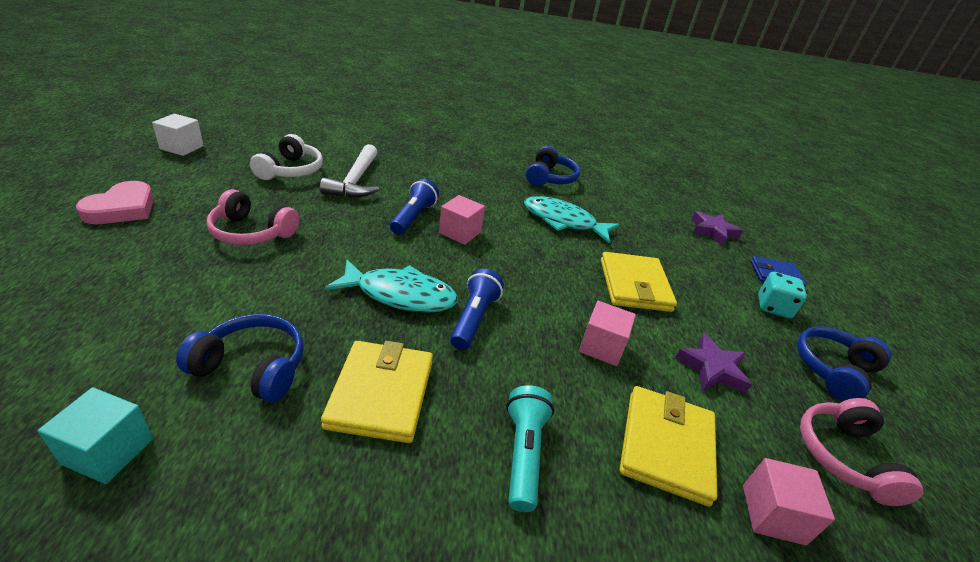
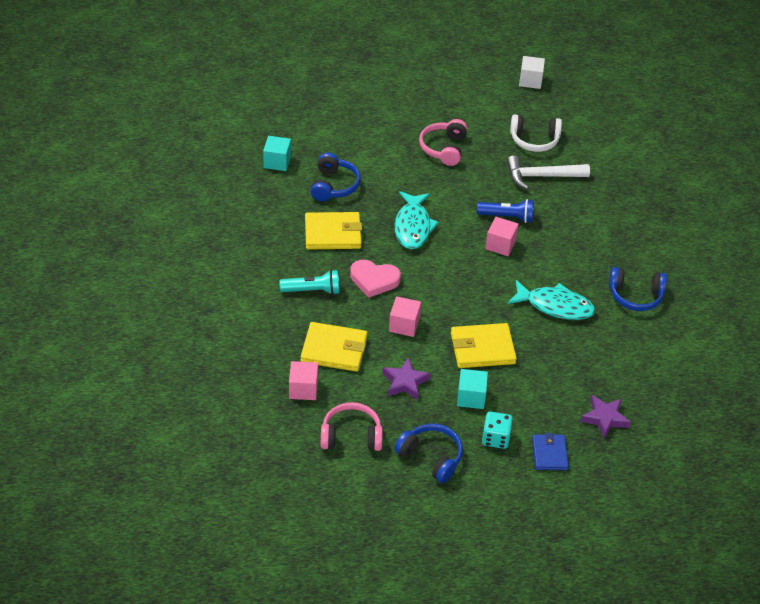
camera: 85 degrees right, 10 degrees up
pink heart [76,181,154,224] -> pink heart moved to [350,260,401,298]
blue flashlight [450,269,504,350] -> none
turquoise fish [524,196,620,243] -> turquoise fish turned 90 degrees clockwise [508,280,595,320]
none -> turquoise cube [457,369,488,409]

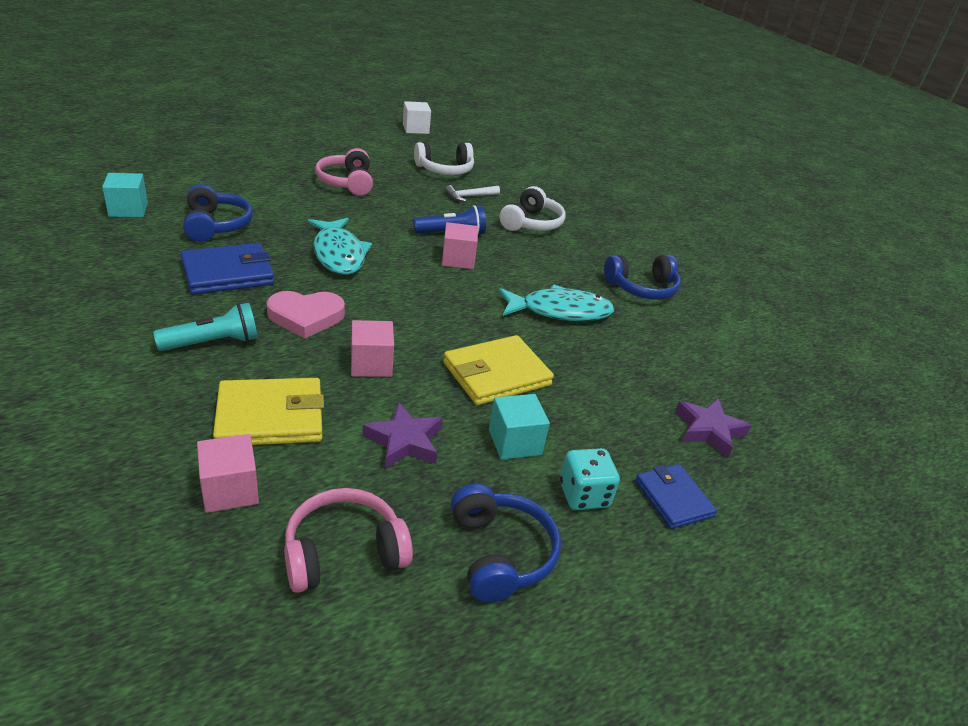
camera: 25 degrees left, 10 degrees down
yellow wallet [305,212,362,250] -> blue wallet [180,243,275,295]
blue headphones [395,424,463,483] -> blue headphones turned 60 degrees clockwise [451,484,561,603]
white hammer [507,155,590,189] -> white hammer [445,185,500,202], size x0.57
none -> white headphones [500,186,566,231]

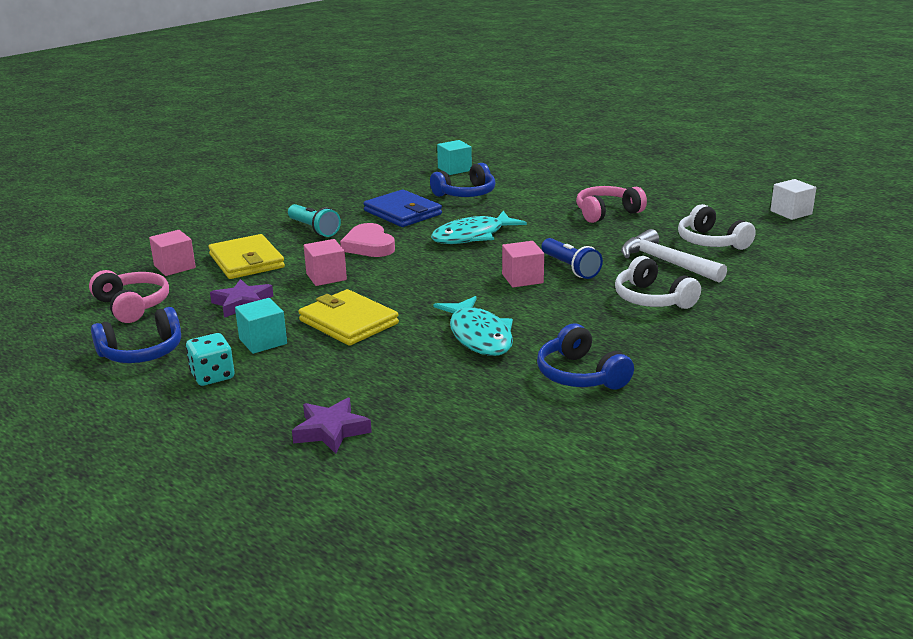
camera: 80 degrees right, 10 degrees down
white hammer [445,185,500,202] -> white hammer [621,229,727,283], size x1.75
white headphones [500,186,566,231] -> white headphones turned 45 degrees clockwise [615,256,701,309]
blue wallet [635,464,717,529] -> none

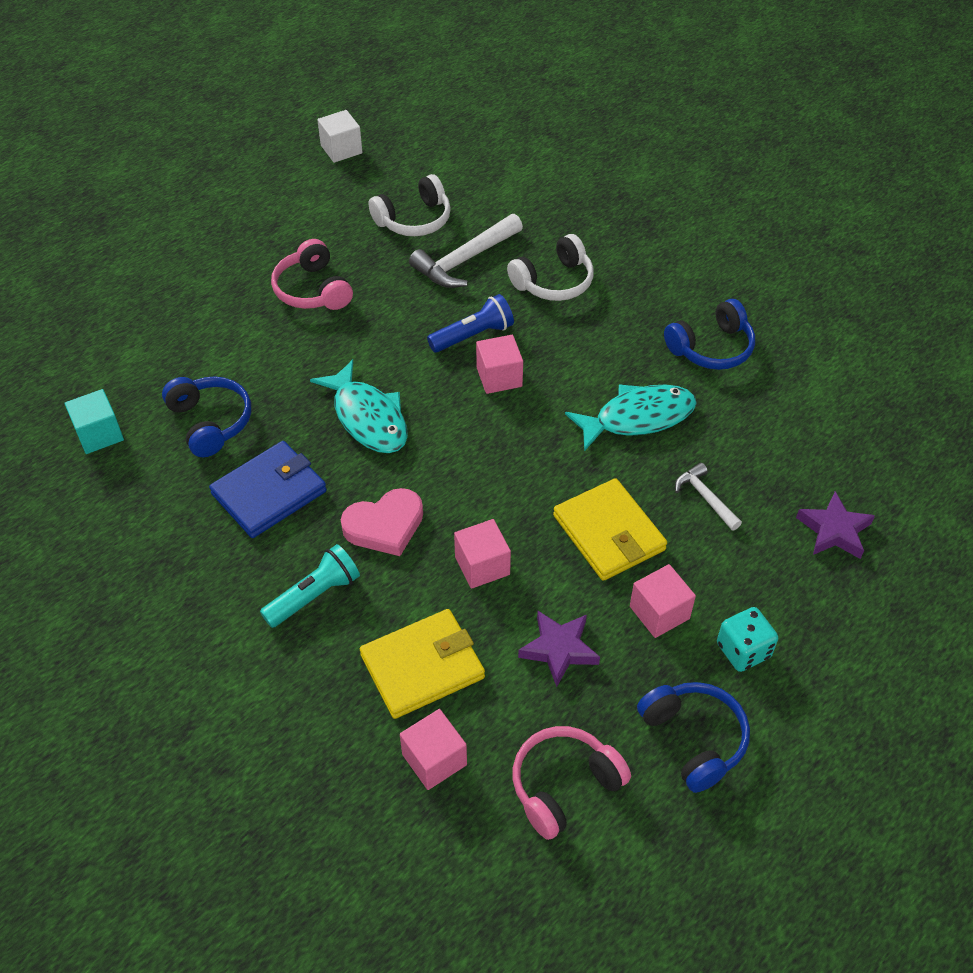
camera: 90 degrees left, 25 degrees up
turquoise cube [235,298,287,354] -> pink cube [630,564,696,638]
yellow wallet [298,289,399,346] -> yellow wallet turned 75 degrees counterclockwise [553,478,667,581]
none -> white hammer [675,463,742,531]

